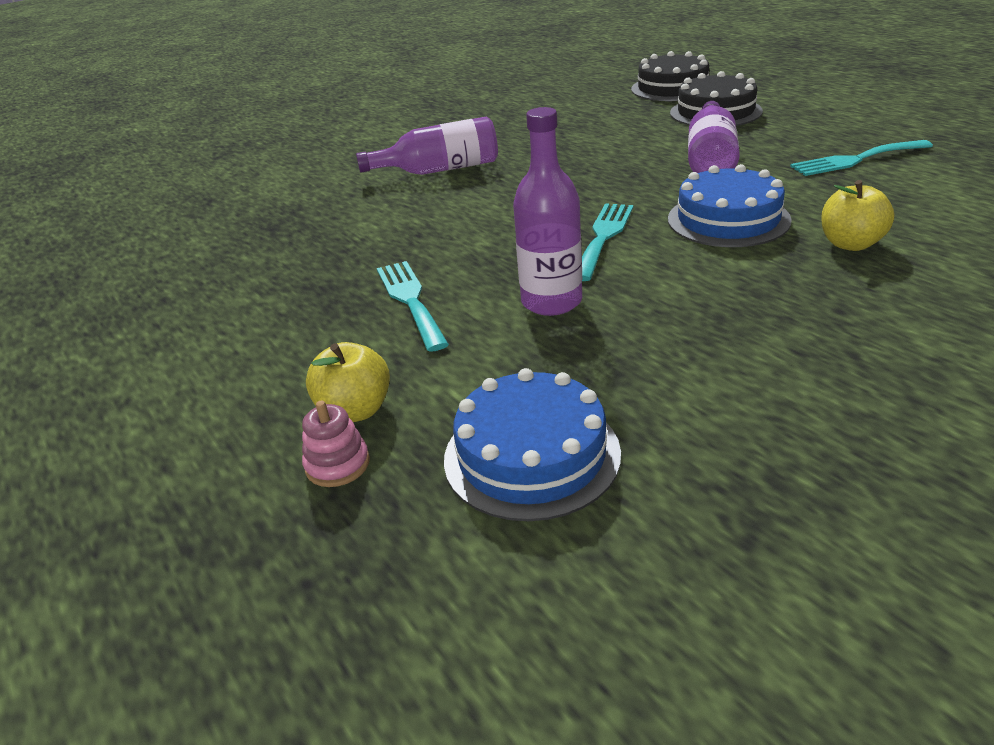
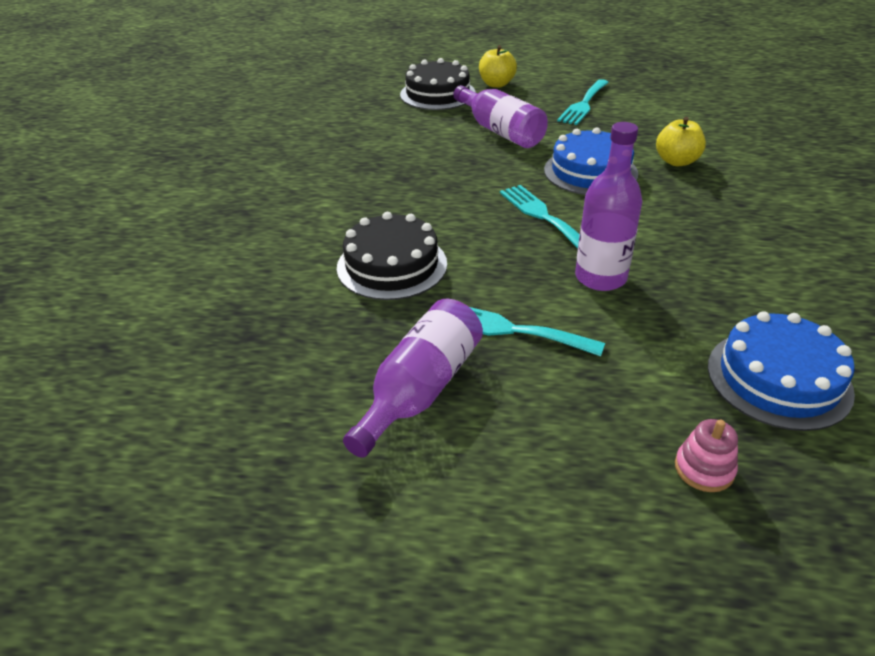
camera: 50 degrees left, 5 degrees up
yellow apple [306,342,390,422] -> yellow apple moved to [479,45,517,88]
purple bottle [356,117,498,175] -> purple bottle moved to [343,298,483,458]
black cake [631,51,709,101] -> black cake moved to [337,212,447,300]

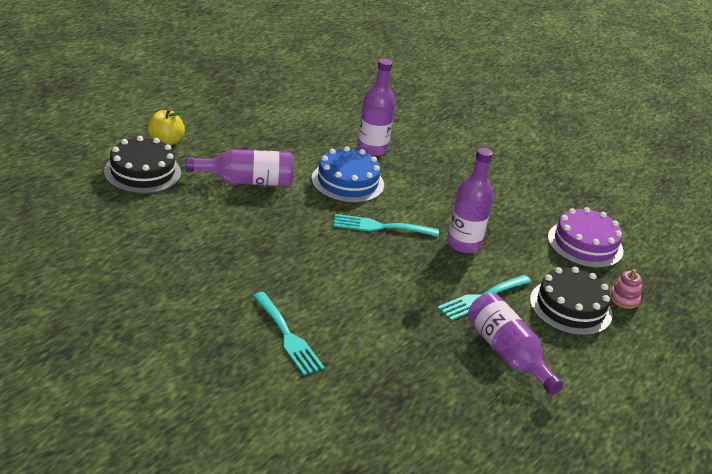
camera: 65 degrees left, 5 degrees down
black cake [337,212,447,300] -> black cake moved to [530,267,613,336]
turquoise fork [557,79,609,125] -> turquoise fork moved to [253,292,325,376]
yellow apple [656,117,706,166] -> purple bottle [357,59,395,156]
blue cake [708,311,855,431] -> purple cake [548,207,624,268]

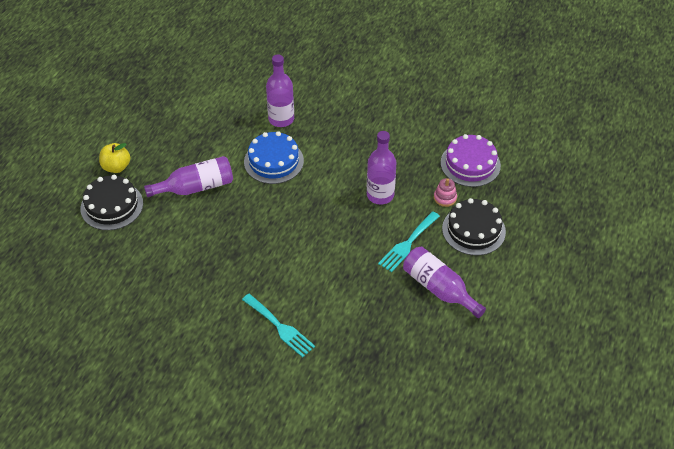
camera: 10 degrees left, 15 degrees up
turquoise fork [333,214,439,237] -> none
pink stacking toy [610,269,642,309] -> pink stacking toy moved to [434,178,457,207]

